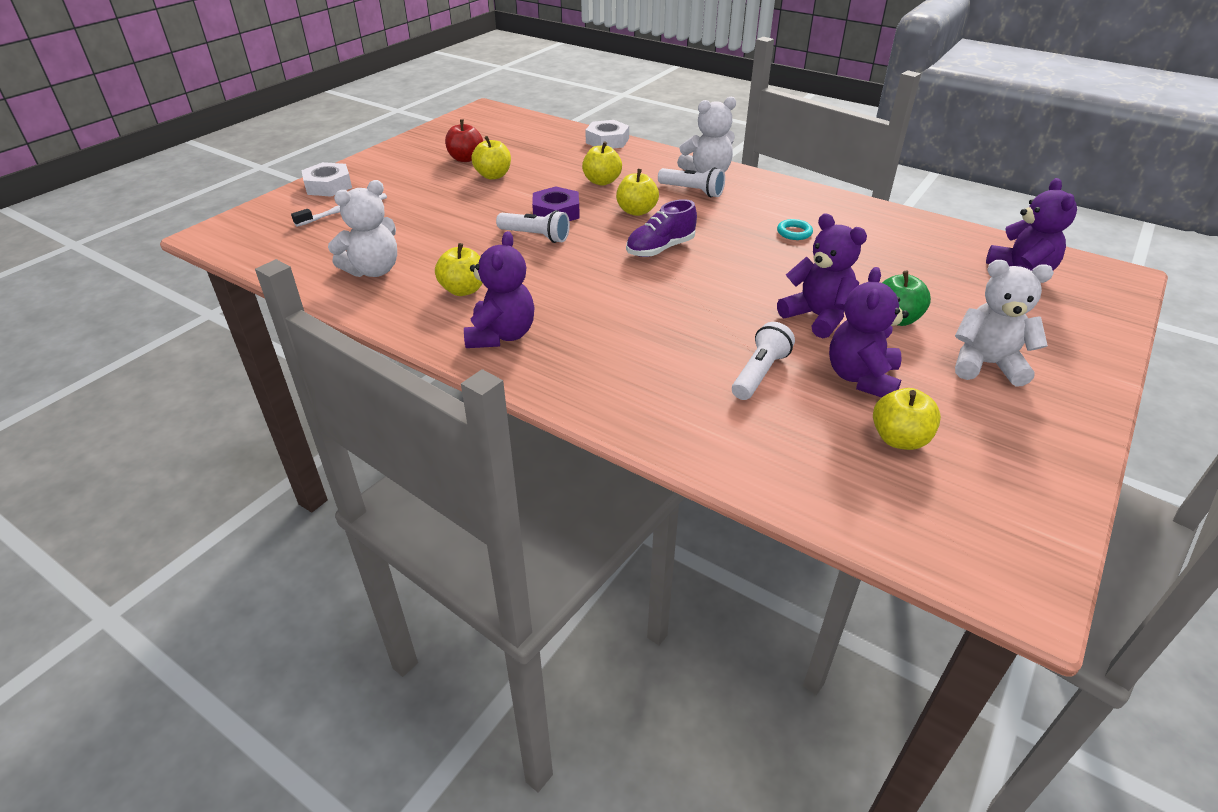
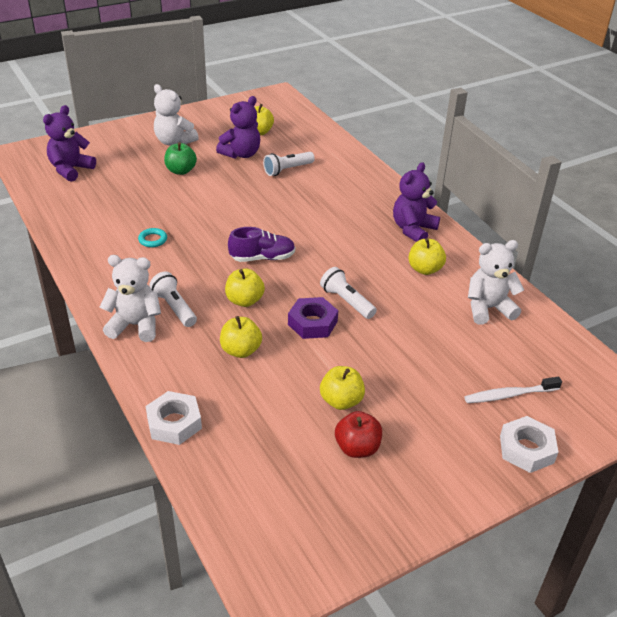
camera: 155 degrees left, 0 degrees up
purple teddy bear [777,213,867,338] -> none

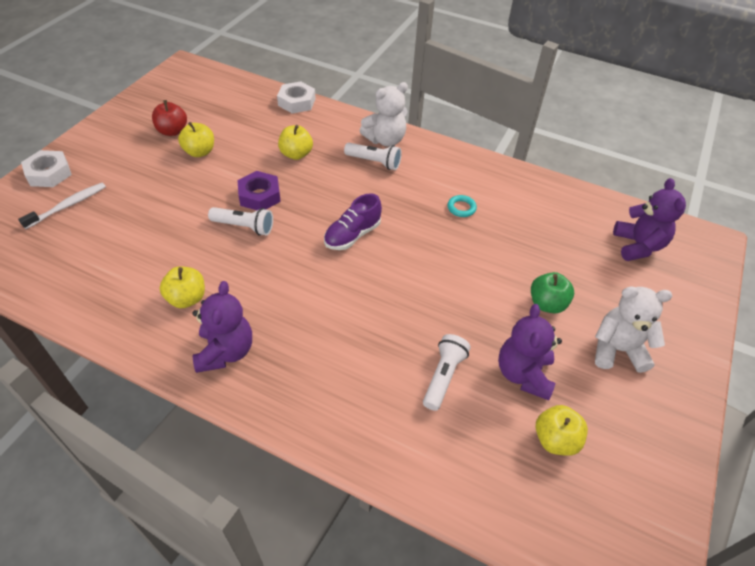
camera: 145 degrees right, 10 degrees up
yellow apple [225,269,265,307] -> none
white teddy bear [468,240,524,325] -> none

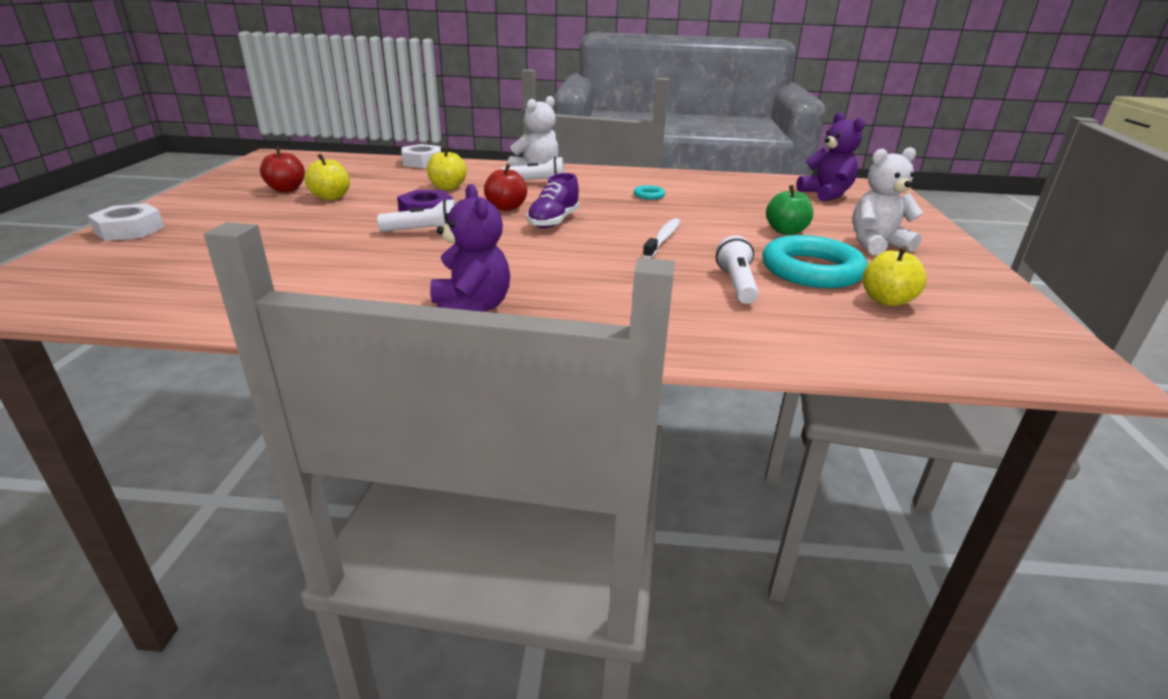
camera: 20 degrees left, 20 degrees down
white toothbrush [18,183,106,229] -> white toothbrush moved to [642,218,680,259]
yellow apple [160,266,205,308] -> none
purple teddy bear [498,304,562,400] -> turquoise ring [762,235,868,288]
none -> red apple [484,164,527,211]

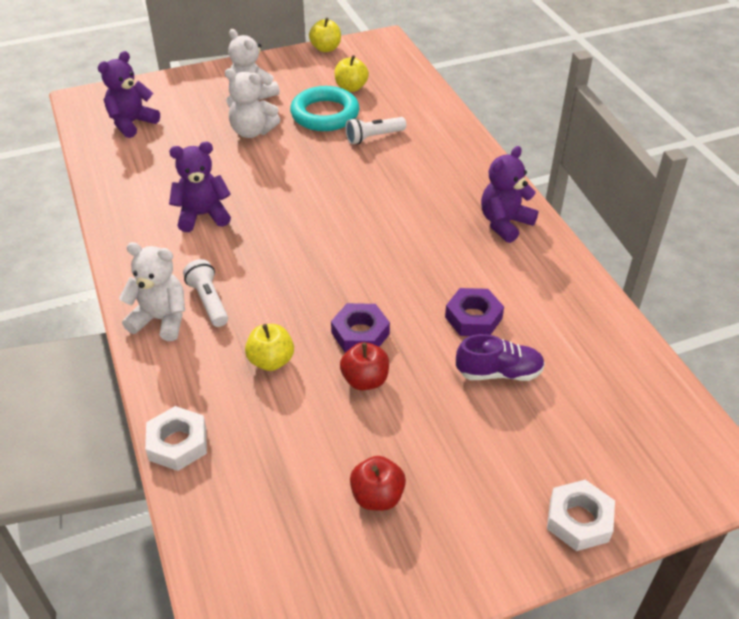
camera: 115 degrees left, 15 degrees up
yellow apple [305,154,350,200] -> yellow apple moved to [309,18,341,52]
white flashlight [377,199,456,232] -> none
red apple [484,164,527,211] -> red apple moved to [340,342,389,390]
purple shoe [527,173,580,228] -> purple shoe moved to [456,334,545,381]
turquoise ring [634,185,665,200] -> purple teddy bear [169,142,231,232]
white toothbrush [642,218,680,259] -> none
green apple [766,185,813,235] -> white teddy bear [225,68,280,138]
none -> purple nut [445,288,504,336]

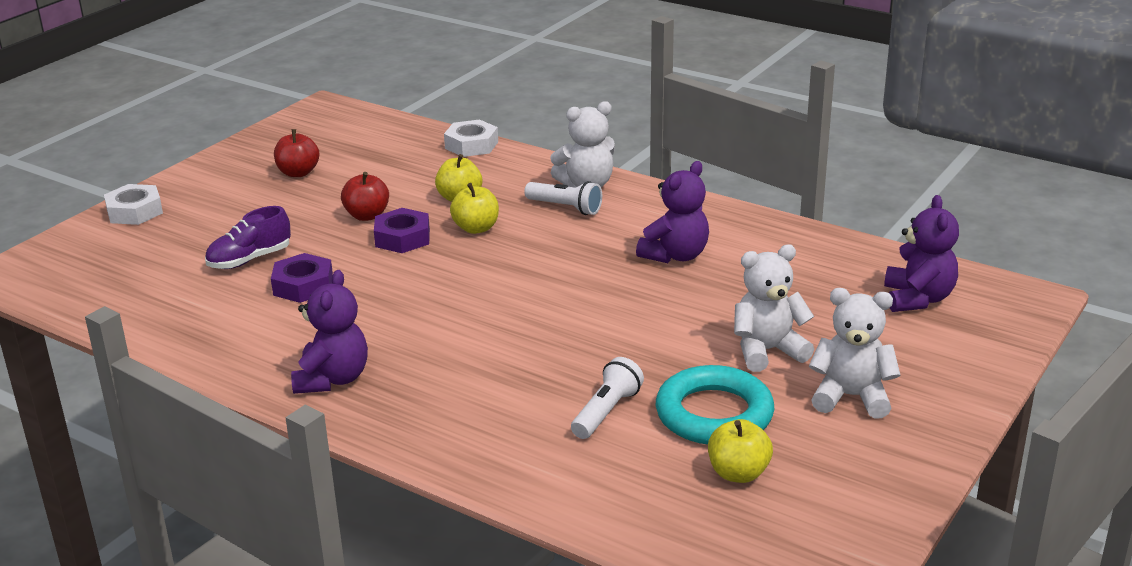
camera: 145 degrees right, 15 degrees down
yellow apple [309,18,341,52] -> yellow apple moved to [450,183,499,234]

